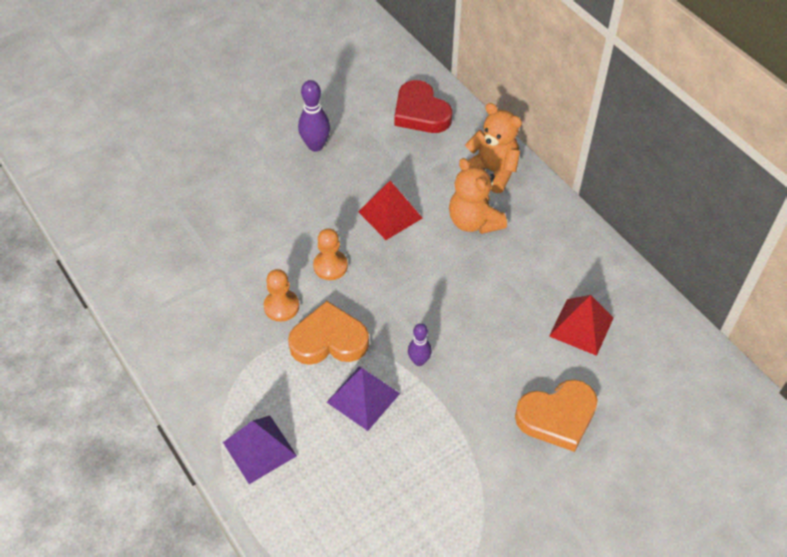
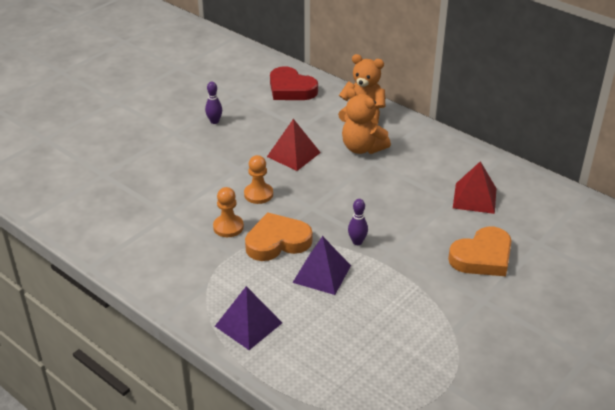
camera: 15 degrees left, 15 degrees down
purple bowling pin [298,80,330,152] -> purple bowling pin [205,82,222,124], size x0.64

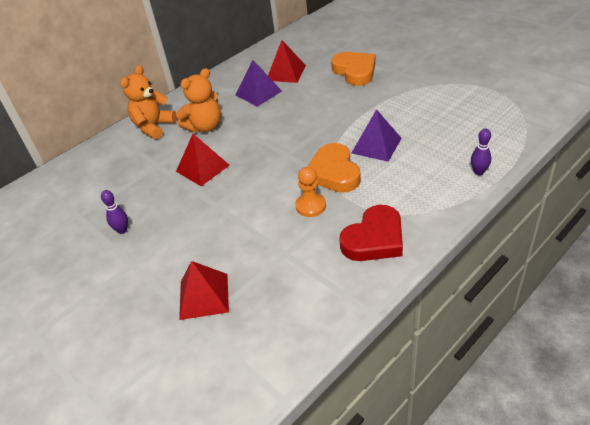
camera: 80 degrees left, 5 degrees up
purple pyramid [215,286,282,350] -> purple pyramid moved to [236,60,282,107]
orange pawn [244,155,273,204] -> none
red heart [270,66,318,100] -> red heart moved to [339,205,403,261]
purple bowling pin [348,199,368,245] -> purple bowling pin moved to [471,129,491,175]
none -> red pyramid [179,261,229,320]

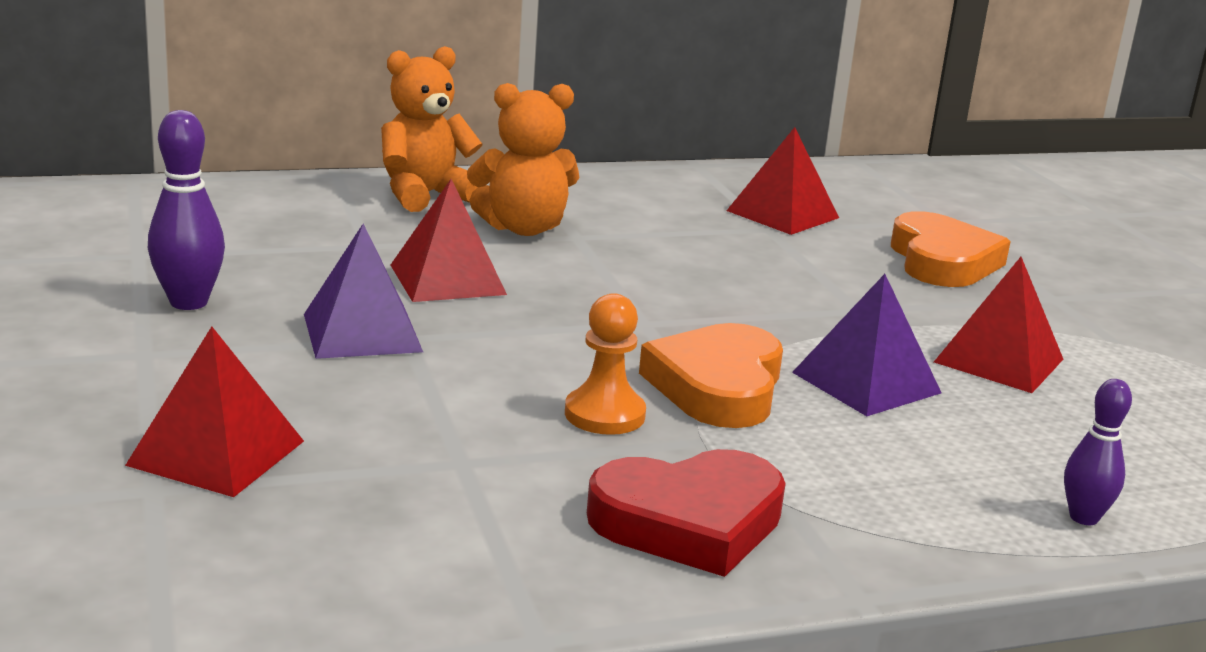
camera: 20 degrees right, 20 degrees down
purple bowling pin [101,190,128,234] -> purple bowling pin [148,110,225,310], size x1.56
purple pyramid [236,60,282,107] -> purple pyramid moved to [304,224,423,359]
none -> red pyramid [934,257,1063,393]

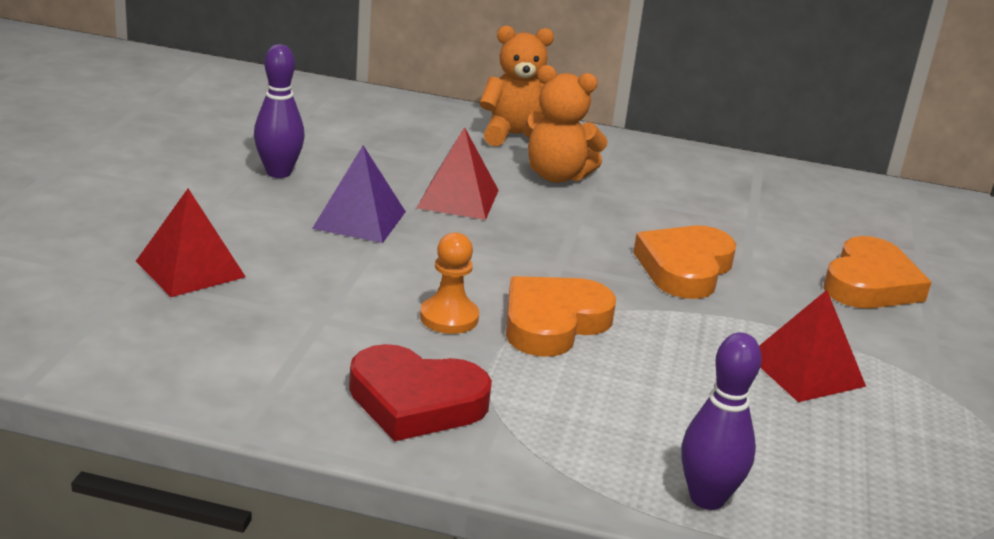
camera: 30 degrees right, 5 degrees up
red pyramid [726,127,839,235] -> none
purple pyramid [792,274,941,416] -> none
purple bowling pin [1064,379,1132,525] -> purple bowling pin [681,332,762,510], size x1.56
none -> orange heart [633,226,736,299]

